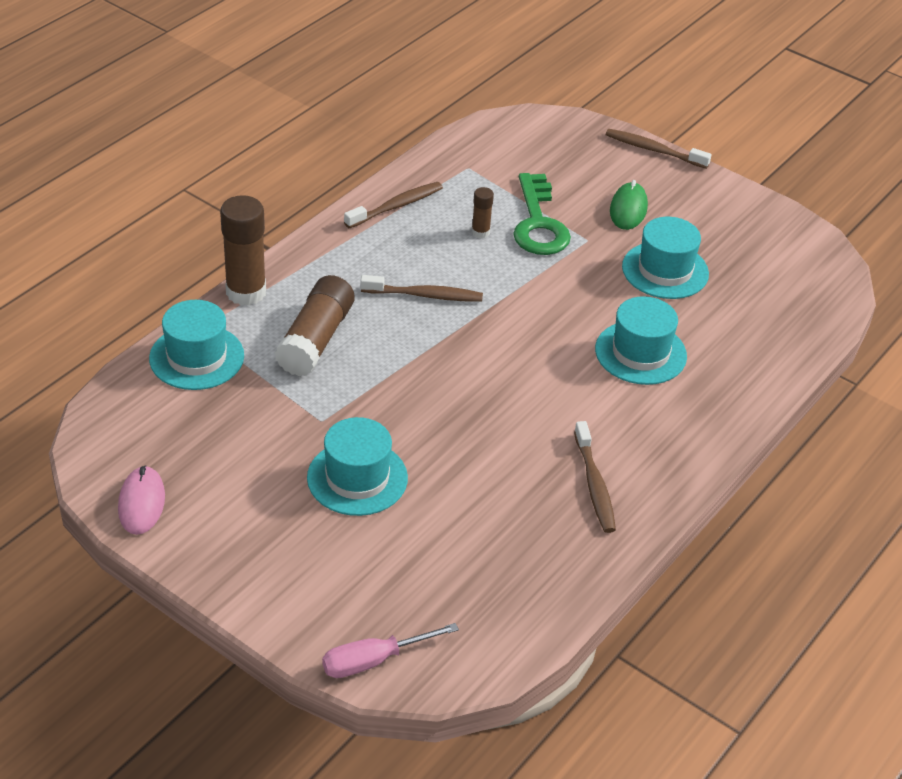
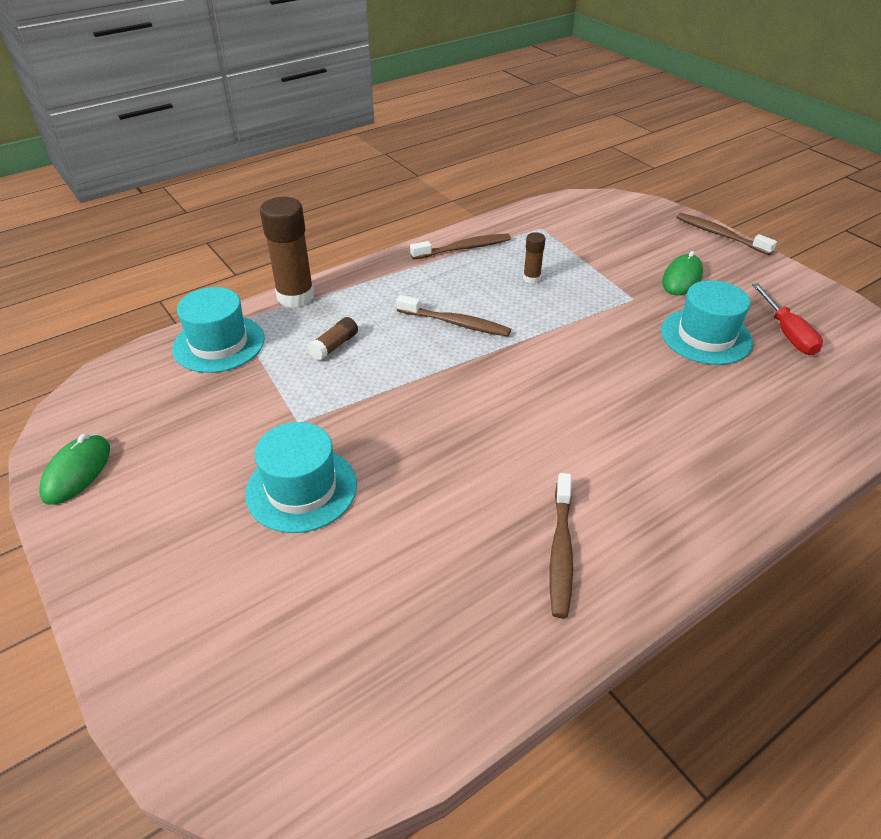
camera: 20 degrees right, 0 degrees up
pink mouse [118,465,165,535] -> green mouse [39,434,110,505]
brown glue stick [275,275,354,376] -> brown glue stick [308,317,358,360], size x0.49
pink screwdriver [322,623,459,678] -> none
green key [513,173,571,255] -> none
turquoise hat [595,296,687,385] -> none
none -> red screwdriver [752,283,823,355]

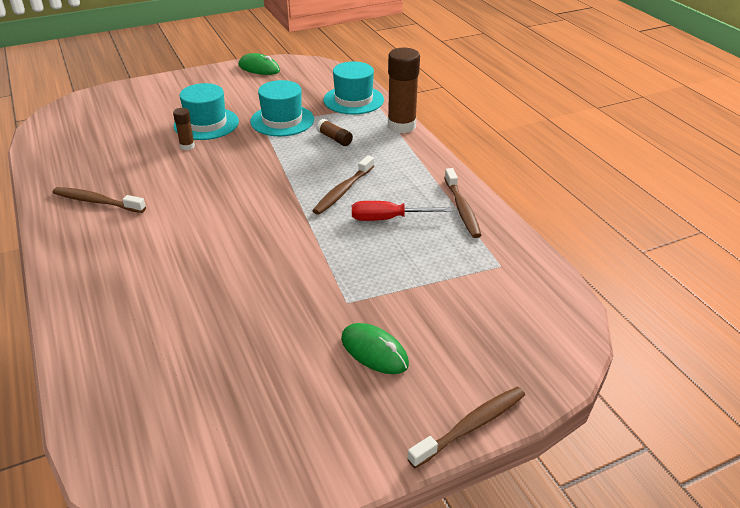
camera: 100 degrees right, 5 degrees down
brown glue stick [523,232,546,284] -> brown glue stick moved to [173,108,195,150]
turquoise hat [661,280,753,365] -> turquoise hat moved to [250,80,314,136]
red screwdriver [752,283,823,355] -> red screwdriver moved to [352,201,451,221]

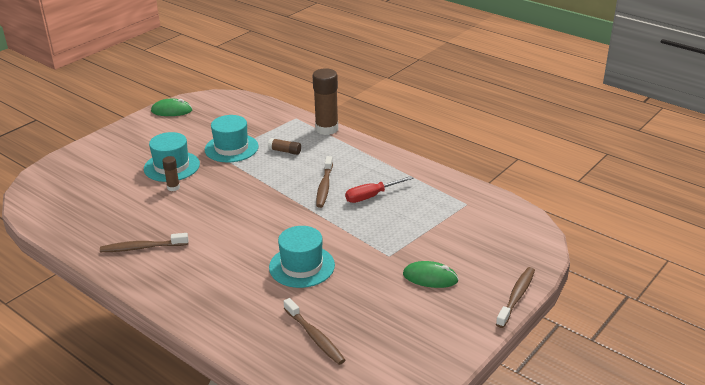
camera: 25 degrees left, 5 degrees down
turquoise hat [324,61,384,115] -> turquoise hat moved to [269,226,335,288]
brown toothbrush [444,168,481,238] -> brown toothbrush moved to [284,298,345,365]

